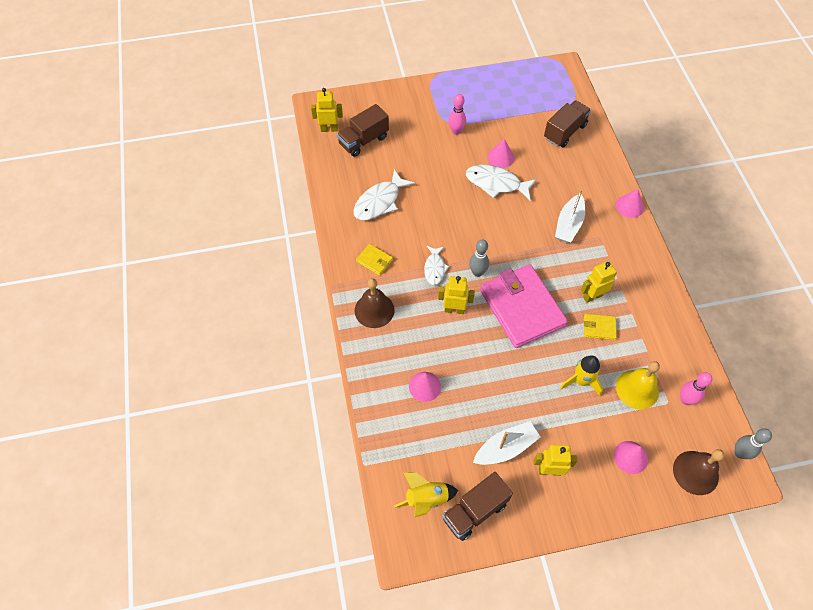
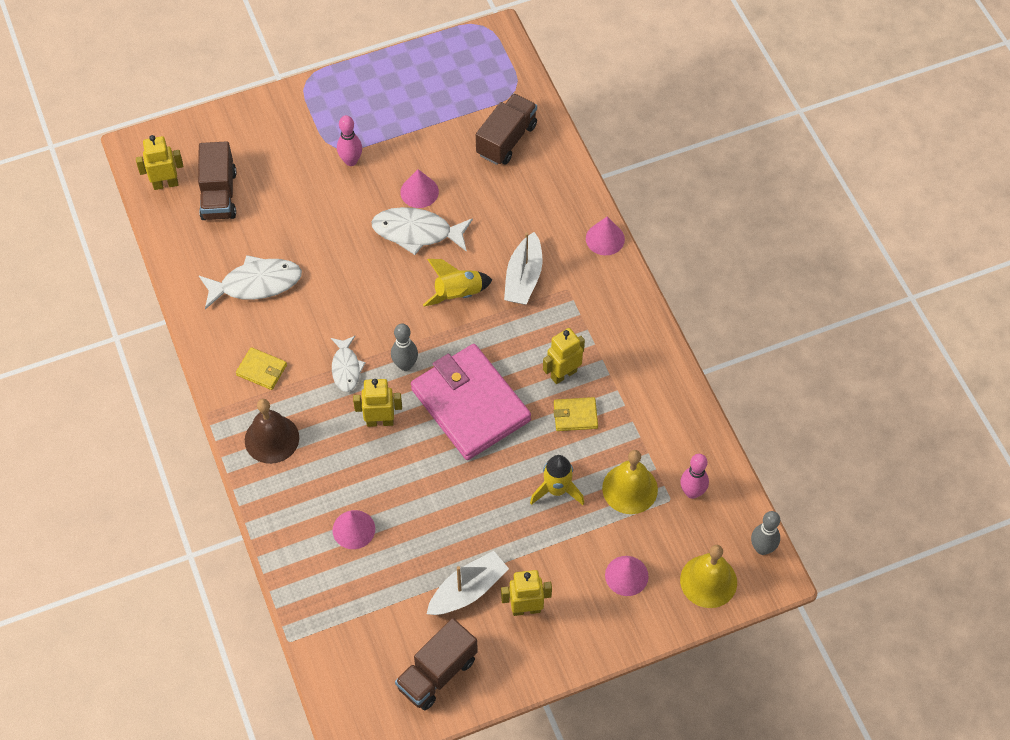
camera: 10 degrees left, 0 degrees up
brown truck [337,104,389,157] -> brown truck turned 45 degrees counterclockwise [198,141,236,220]
white fish [353,169,415,220] -> white fish turned 135 degrees counterclockwise [199,255,302,309]
yellow rocket [394,472,458,518] -> yellow rocket moved to [423,259,492,306]
brown bell [673,449,725,495] -> yellow bell [680,545,737,608]

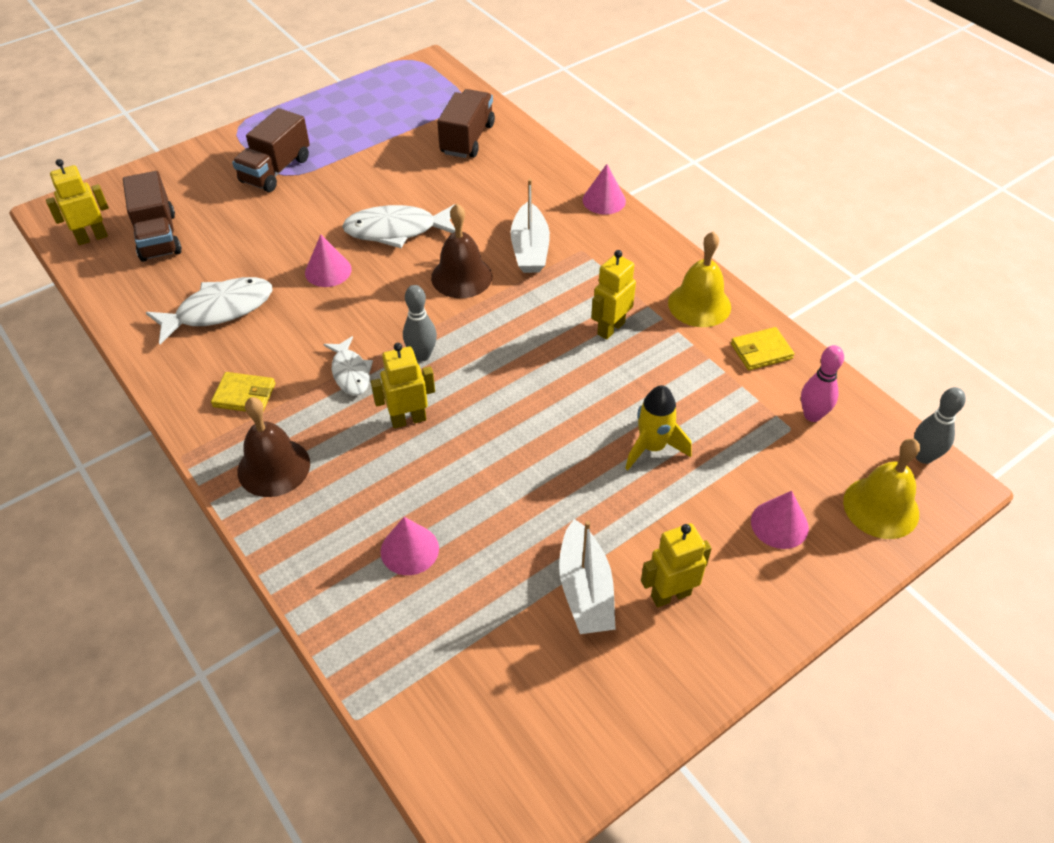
camera: 15 degrees left, 10 degrees down
pink bowling pin [337,115,362,166] -> none
brown truck [395,618,478,710] -> brown truck moved to [232,108,310,192]
pink cone [400,169,439,208] -> pink cone moved to [305,234,352,287]
pink wallet [411,344,531,460] -> none
yellow rocket [423,259,492,306] -> brown bell [431,204,492,298]
white boat [427,551,509,615] -> white boat turned 135 degrees clockwise [559,519,616,634]
yellow wallet [553,397,598,431] -> yellow wallet moved to [731,327,794,370]
yellow bell [602,450,658,514] -> yellow bell moved to [668,232,731,327]

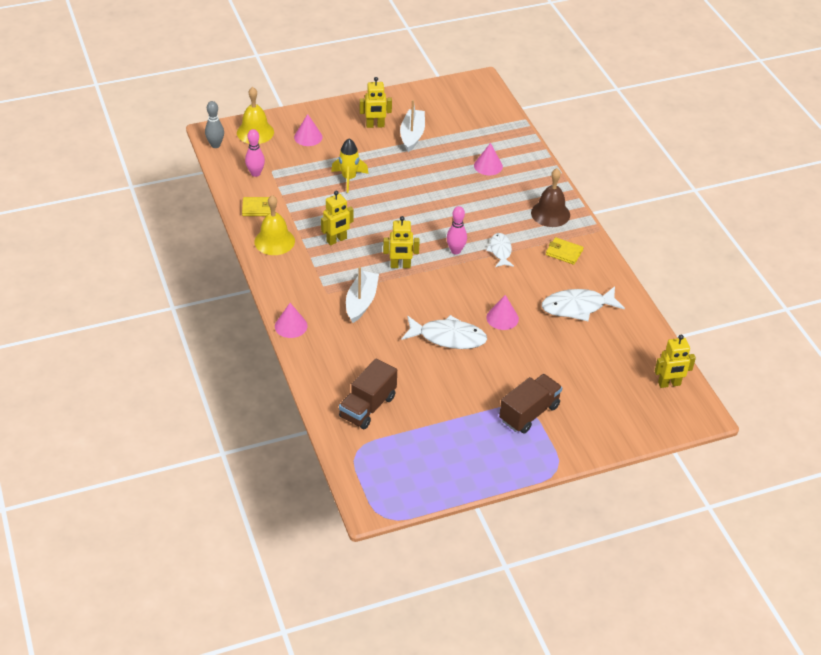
camera: 165 degrees left, 5 degrees down
brown truck [123,171,182,262] -> none
yellow robot [371,343,435,428] -> yellow robot moved to [383,216,420,268]
grey bowling pin [403,285,437,362] -> pink bowling pin [447,206,467,254]
brown bell [431,204,492,298] -> none

